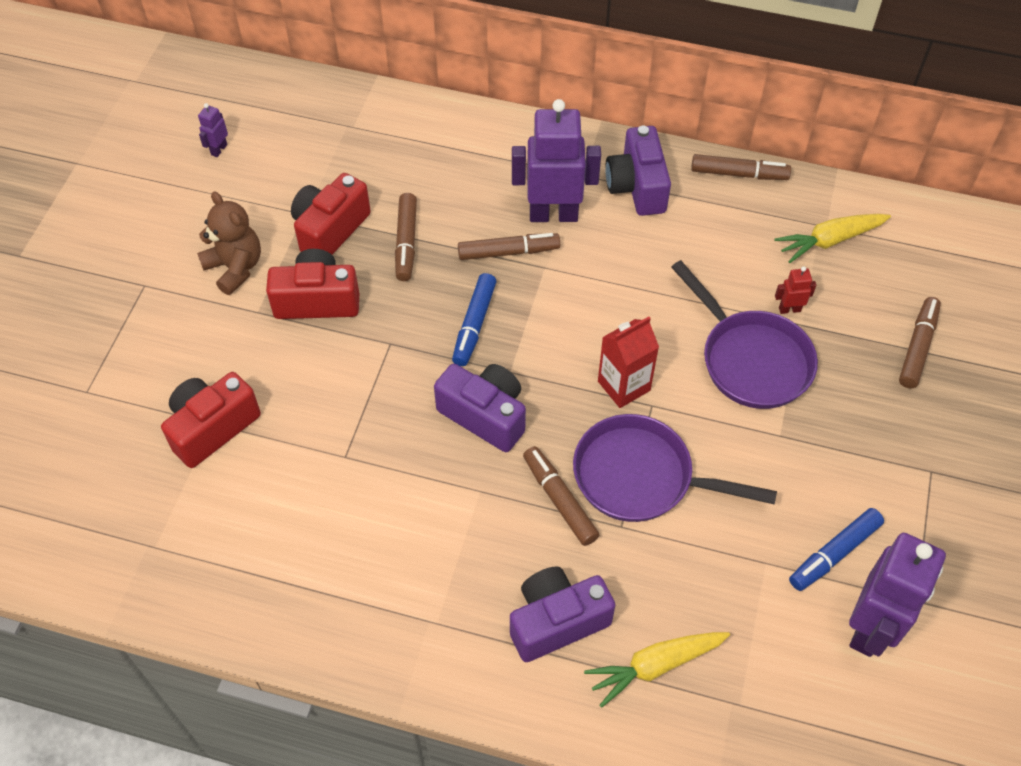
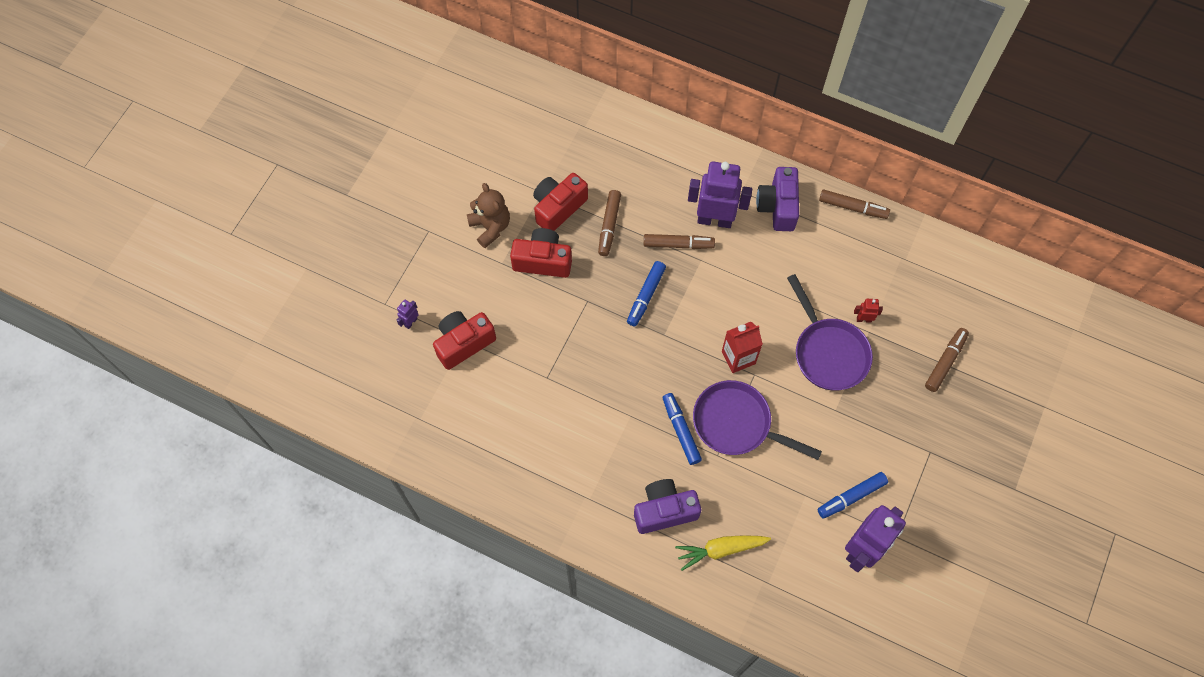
camera: 10 degrees right, 10 degrees up
purple robot [198,103,228,157] -> purple robot moved to [397,299,419,329]
purple camera [434,364,526,452] -> none
brown marker [523,446,599,546] -> blue marker [662,393,702,465]
yellow carrot [774,214,891,263] -> none

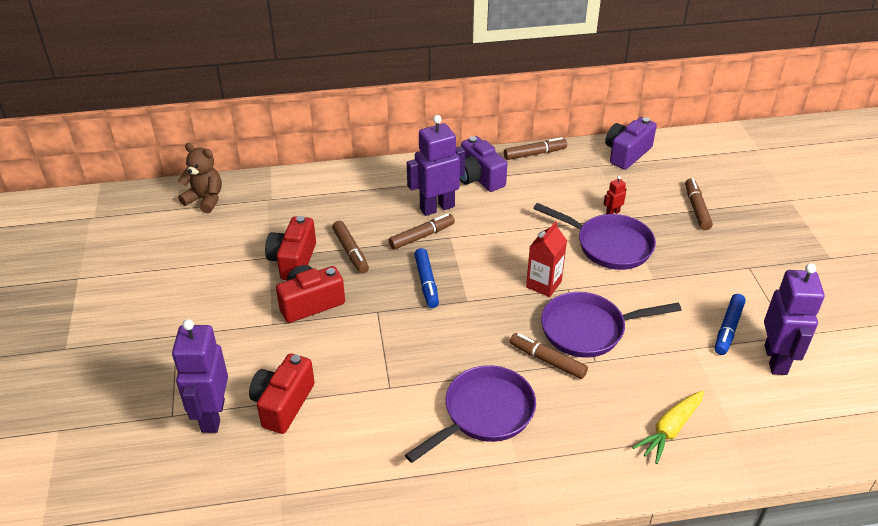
camera: 35 degrees left, 25 degrees down
purple robot [397,299,419,329] -> purple robot [172,319,228,433], size x2.38
brown teddy bear [467,183,510,248] -> brown teddy bear moved to [178,143,222,213]
purple camera [634,479,701,534] -> purple camera moved to [605,117,657,170]
blue marker [662,393,702,465] -> brown marker [510,333,588,379]
none -> purple pan [405,365,536,463]

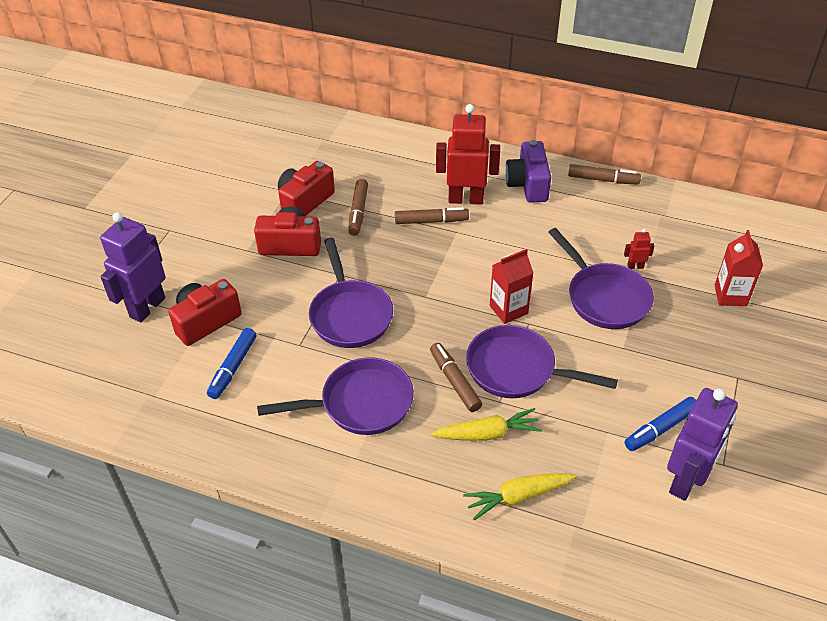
camera: 30 degrees right, 5 degrees up
brown teddy bear [178,143,222,213] -> none
purple robot [407,115,465,216] -> red robot [436,104,500,205]
blue marker [414,248,439,308] -> blue marker moved to [207,328,257,399]
purple camera [605,117,657,170] -> none
brown marker [685,178,713,230] -> red carton [715,230,763,306]
none -> purple pan [309,238,393,348]
none -> yellow carrot [430,408,542,441]

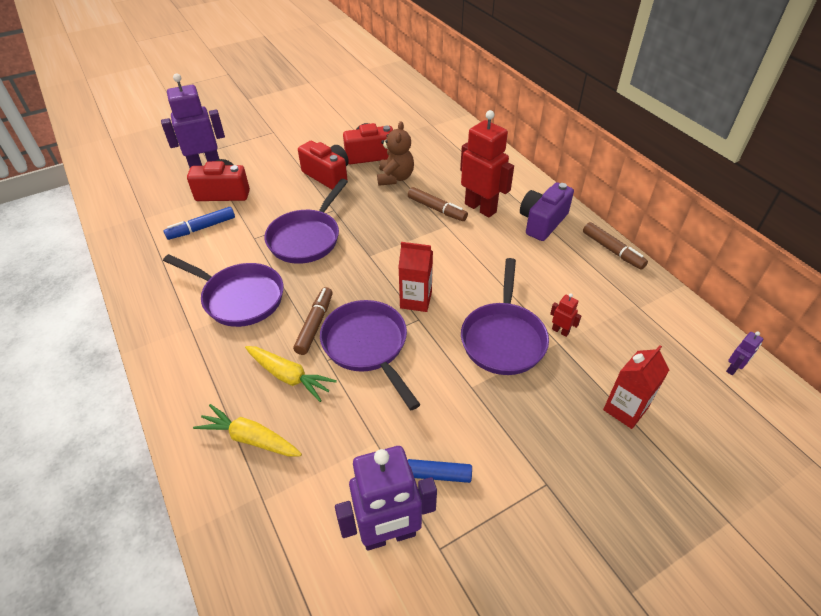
camera: 40 degrees right, 0 degrees up
brown marker [348,179,368,236] -> brown teddy bear [377,121,414,186]
none -> purple robot [726,331,763,375]

